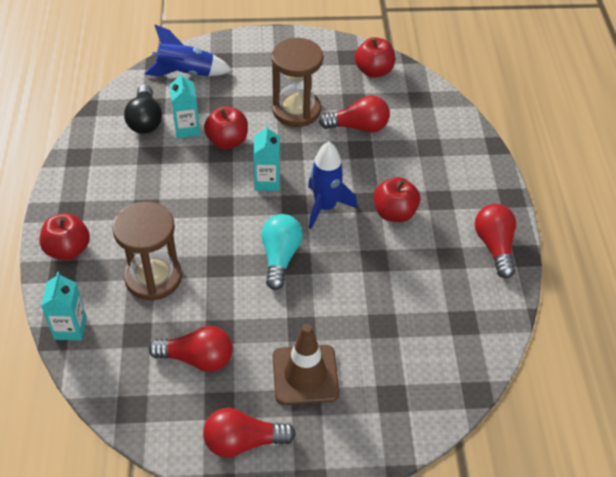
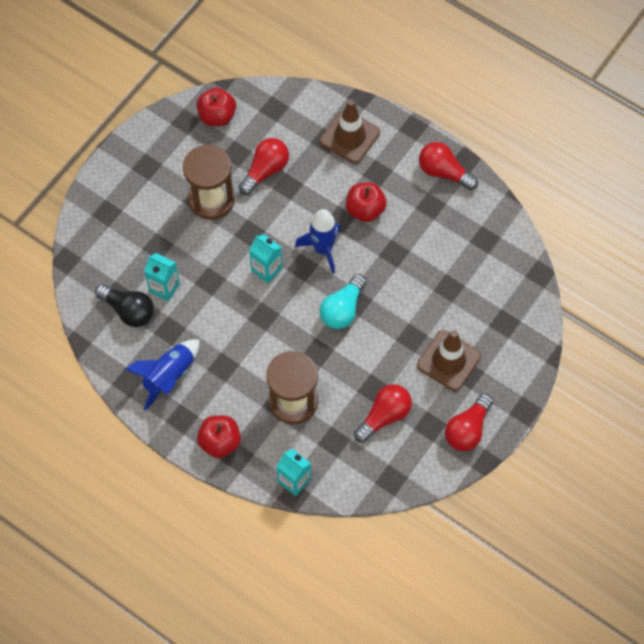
camera: 50 degrees left, 15 degrees up
blue rocket [144,25,233,76] -> blue rocket moved to [125,339,199,411]
red apple [204,106,248,149] -> none
turquoise light bulb [261,214,303,290] -> turquoise light bulb turned 105 degrees counterclockwise [320,274,367,329]
none -> brown traffic cone [320,100,380,163]

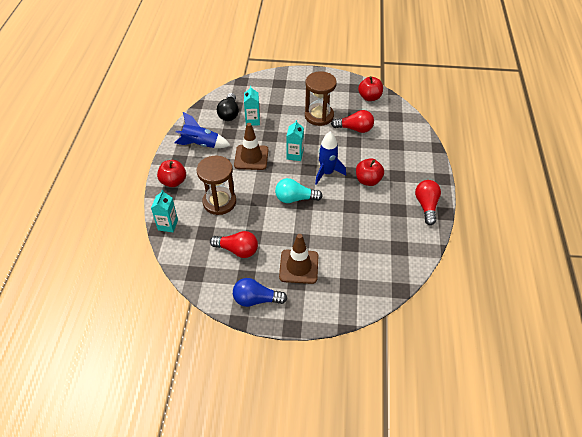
camera: 60 degrees right, 15 degrees down
brown traffic cone [320,100,380,163] -> brown traffic cone moved to [234,123,268,170]
red light bulb [445,393,493,451] -> blue light bulb [233,278,287,307]

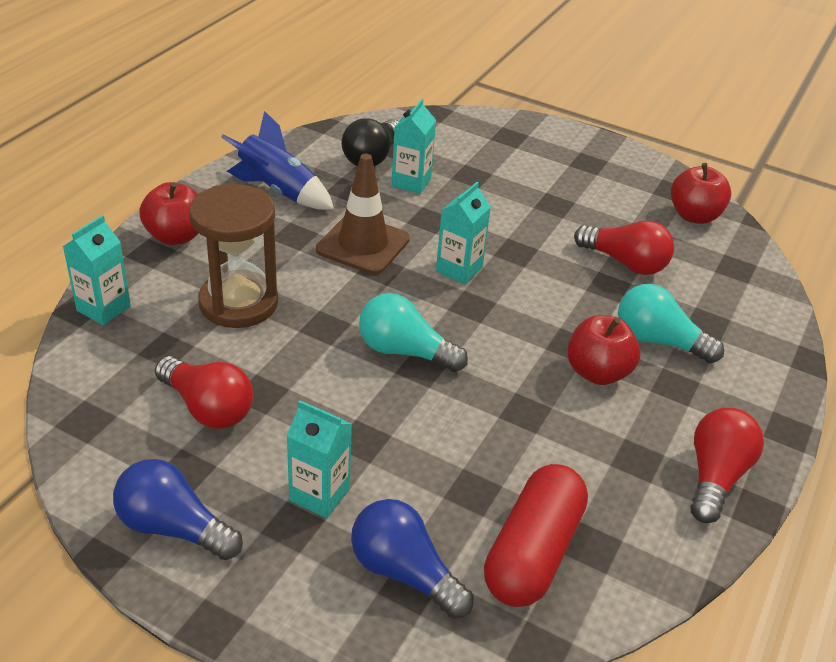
camera: 20 degrees right, 10 degrees down
brown traffic cone [279,234,318,284] -> turquoise carton [287,400,352,518]
brown hourglass [305,71,337,126] -> none
blue rocket [315,132,346,185] -> none
none -> blue light bulb [351,499,473,618]
none -> red capsule [484,464,588,607]
none -> turquoise light bulb [618,284,724,363]

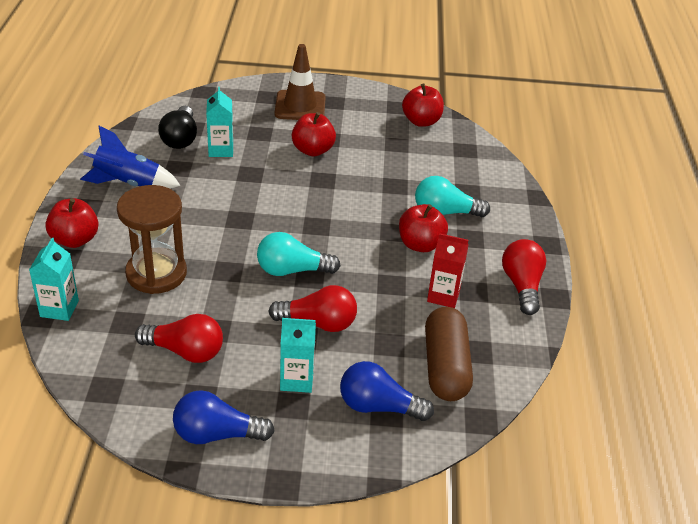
camera: 25 degrees left, 0 degrees up
brown traffic cone [316,154,410,274] -> brown traffic cone moved to [275,44,326,120]
turquoise carton [436,182,491,284] -> none
red capsule [484,464,588,607] -> brown capsule [425,307,473,401]
red light bulb [574,220,674,275] -> red light bulb moved to [268,285,357,332]
none -> red apple [292,112,336,157]
none -> red carton [427,233,468,308]

